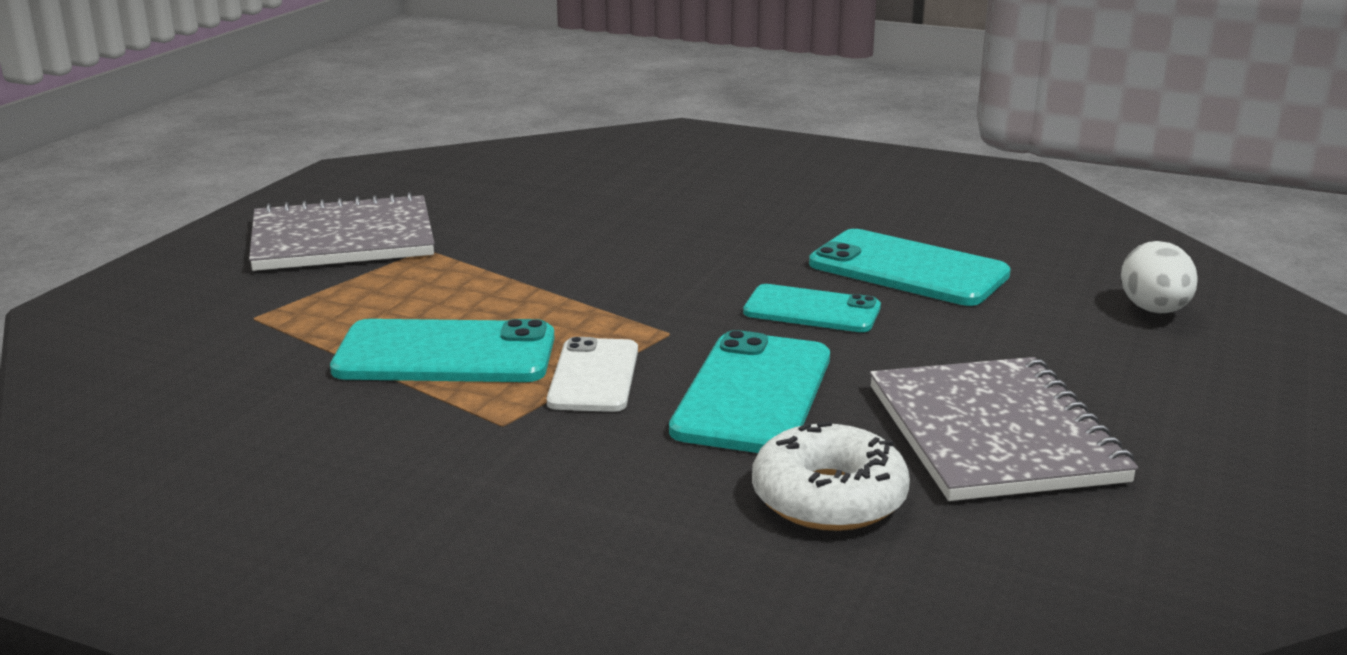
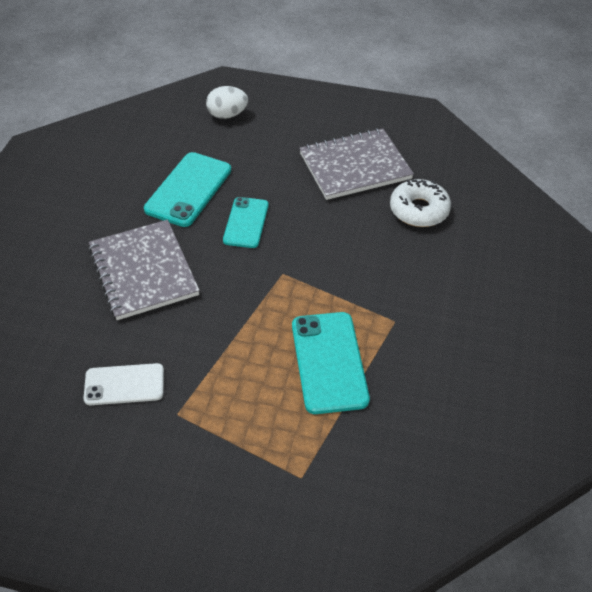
camera: 100 degrees left, 25 degrees up
grey notebook [249,192,435,271] -> grey notebook moved to [88,220,200,320]
white phone [547,337,638,412] -> white phone moved to [84,363,164,405]
turquoise phone [669,330,830,453] -> none

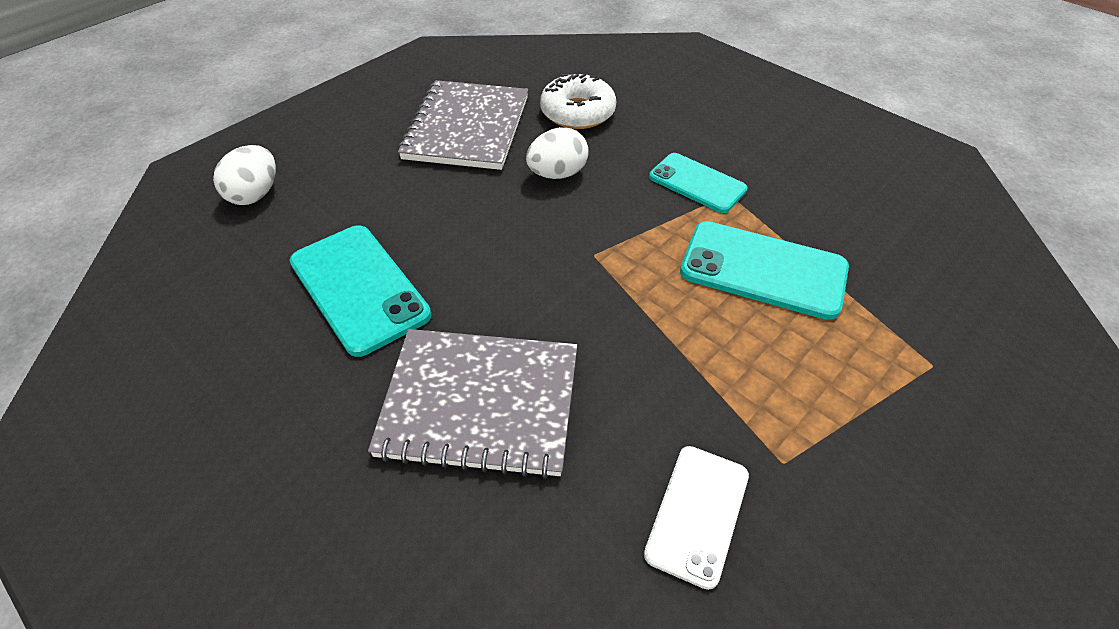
camera: 60 degrees left, 0 degrees up
turquoise phone [223,197,269,248] -> turquoise phone moved to [649,153,748,213]
none -> white egg [526,127,589,179]

